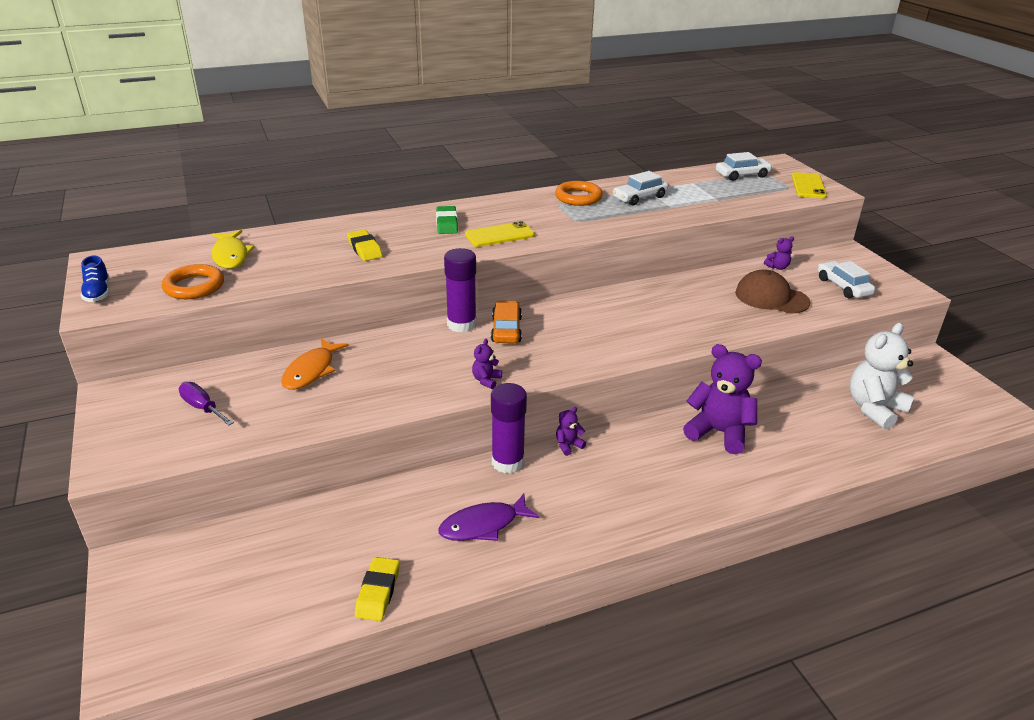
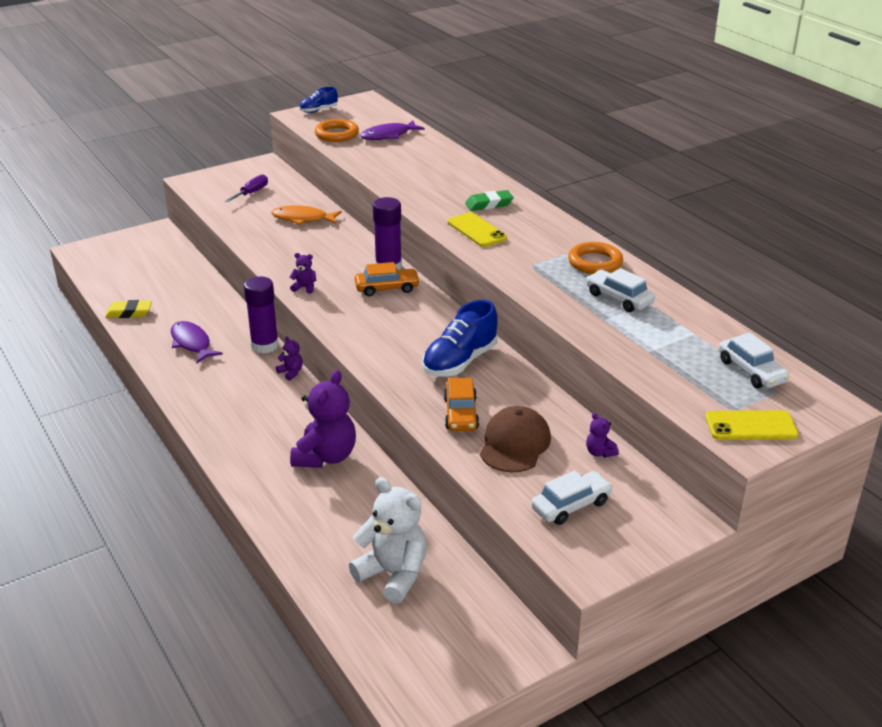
camera: 80 degrees right, 0 degrees up
yellow fish [211,230,255,269] -> purple fish [360,121,425,140]
yellow eraser [347,229,383,261] -> none
none -> blue shoe [422,300,498,377]
none -> orange car [444,378,479,431]

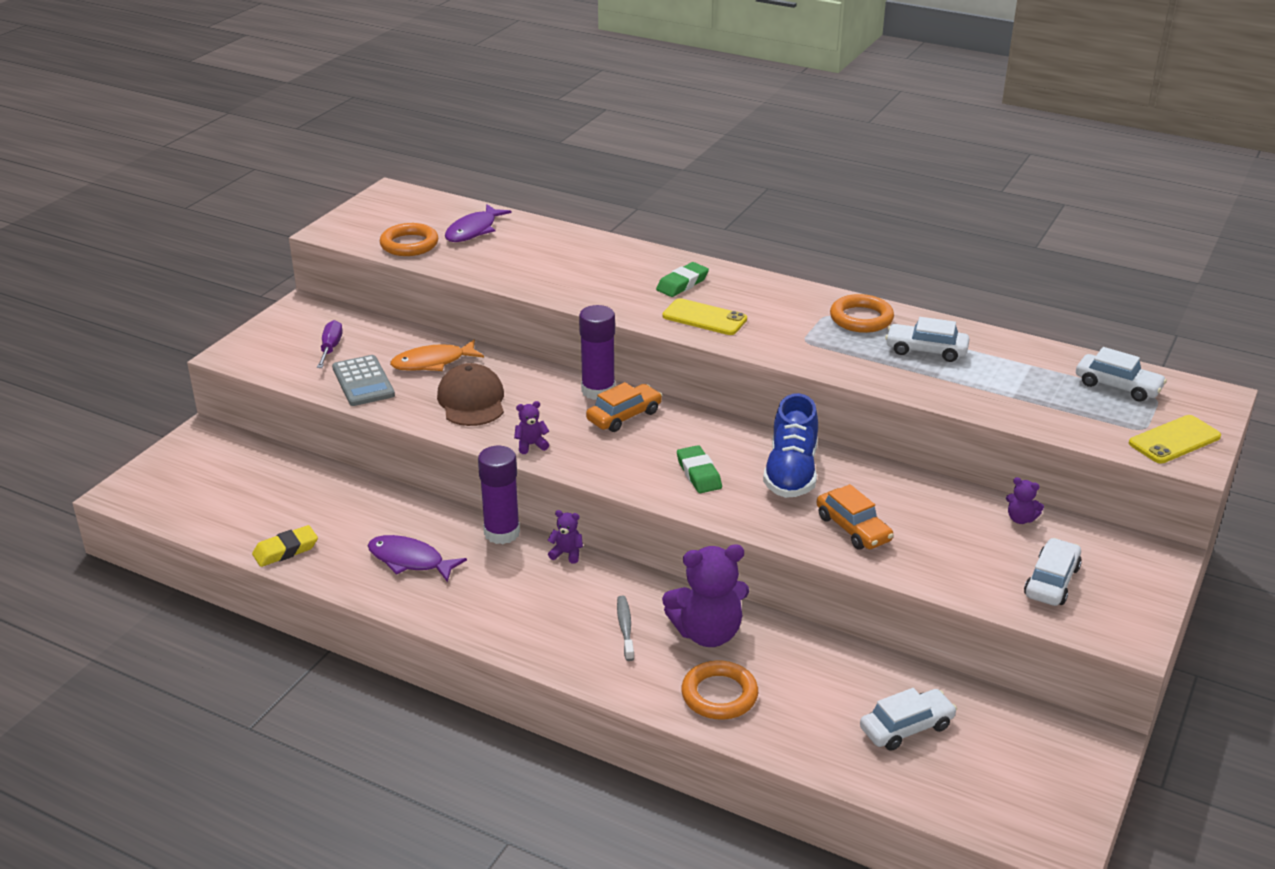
camera: 30 degrees left, 0 degrees up
purple teddy bear [290,370,356,468] -> purple teddy bear turned 90 degrees clockwise [662,544,749,647]
blue shoe [299,87,338,113] -> none
white teddy bear [349,477,427,604] -> white car [860,688,957,751]
brown cap [480,406,551,472] -> brown cap moved to [437,363,504,426]
none -> grey calculator [332,355,395,406]
none -> grey toothbrush [617,596,634,661]
none -> green eraser [677,445,722,493]
none -> orange ring [681,660,758,720]

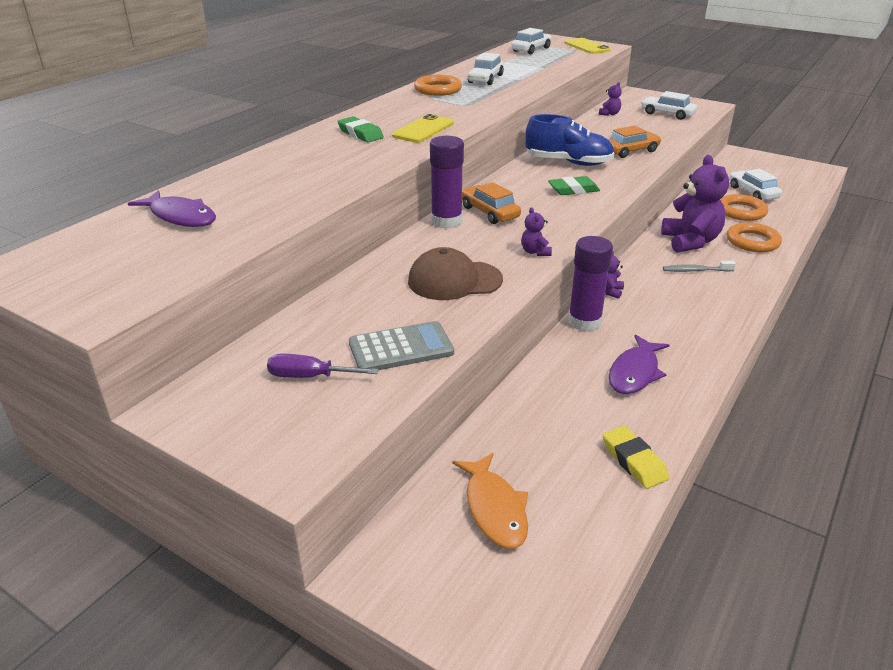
camera: 85 degrees left, 0 degrees up
orange ring [380,223,438,256] -> orange ring moved to [720,194,768,221]
orange fish [390,340,484,371] -> orange fish moved to [452,453,528,549]

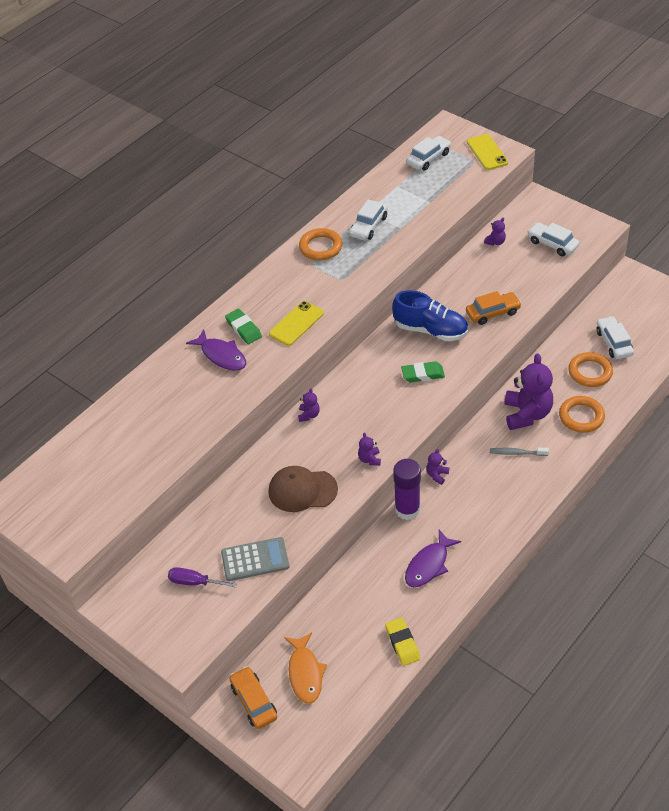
camera: 10 degrees right, 15 degrees up
purple fish [128,190,216,227] -> purple fish moved to [186,329,246,371]
purple glue stick [430,136,464,229] -> purple teddy bear [298,388,320,422]
orange car [462,182,521,224] -> orange car moved to [229,666,277,729]

